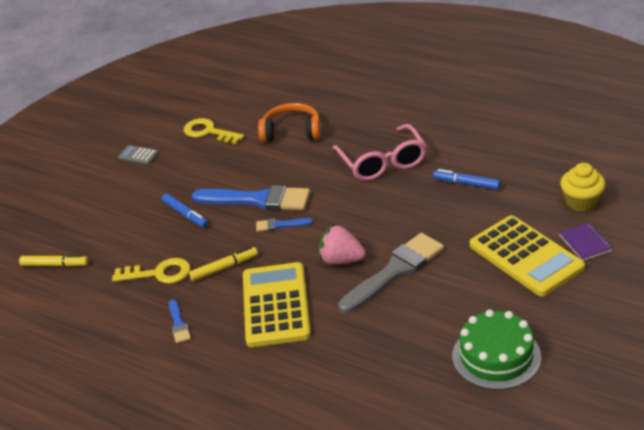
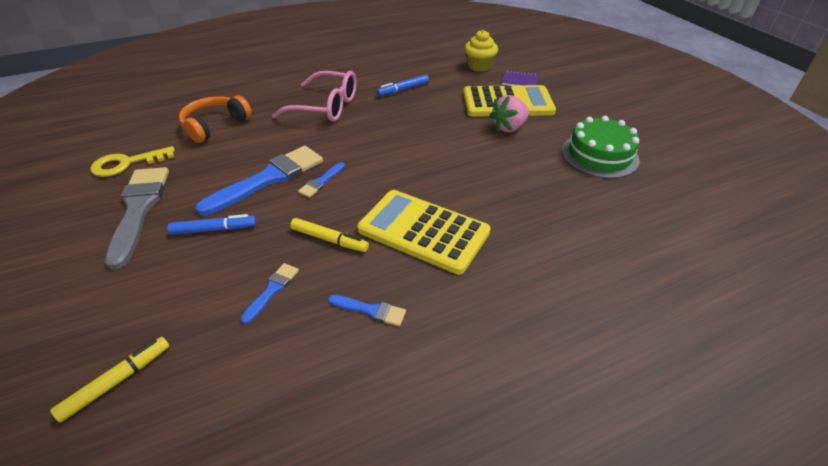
camera: 60 degrees left, 5 degrees up
yellow key [112,258,191,284] -> blue brush [241,263,299,324]
grey calculator [118,145,159,164] -> none
yellow marker [189,247,258,281] -> yellow marker turned 105 degrees clockwise [290,218,369,252]
pink strawberry [319,223,366,265] -> pink strawberry moved to [489,95,529,132]
grey brush [338,233,444,313] -> grey brush moved to [105,167,169,270]

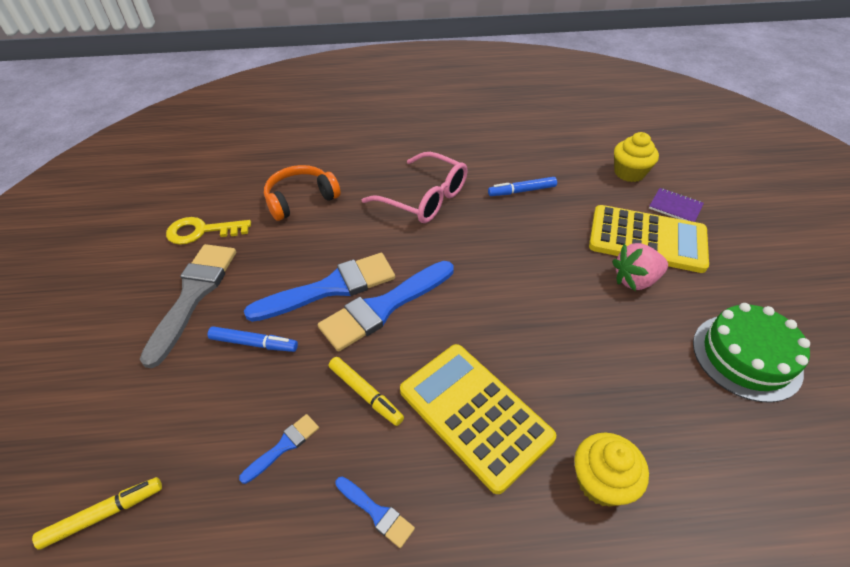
camera: 20 degrees right, 5 degrees up
blue brush [298,162,345,198] -> blue brush [318,261,454,352], size x2.17
none -> yellow cupcake [574,433,649,507]

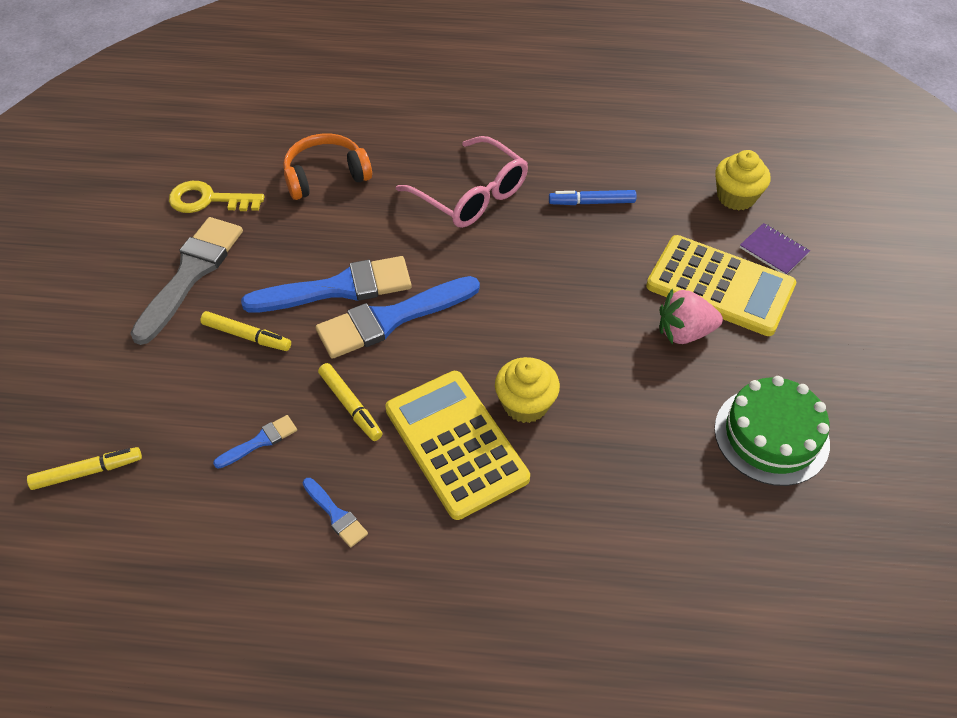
camera: 10 degrees right, 5 degrees up
blue marker [208,326,298,352] -> yellow marker [200,311,291,351]
yellow cupcake [574,433,649,507] -> yellow cupcake moved to [495,357,560,423]

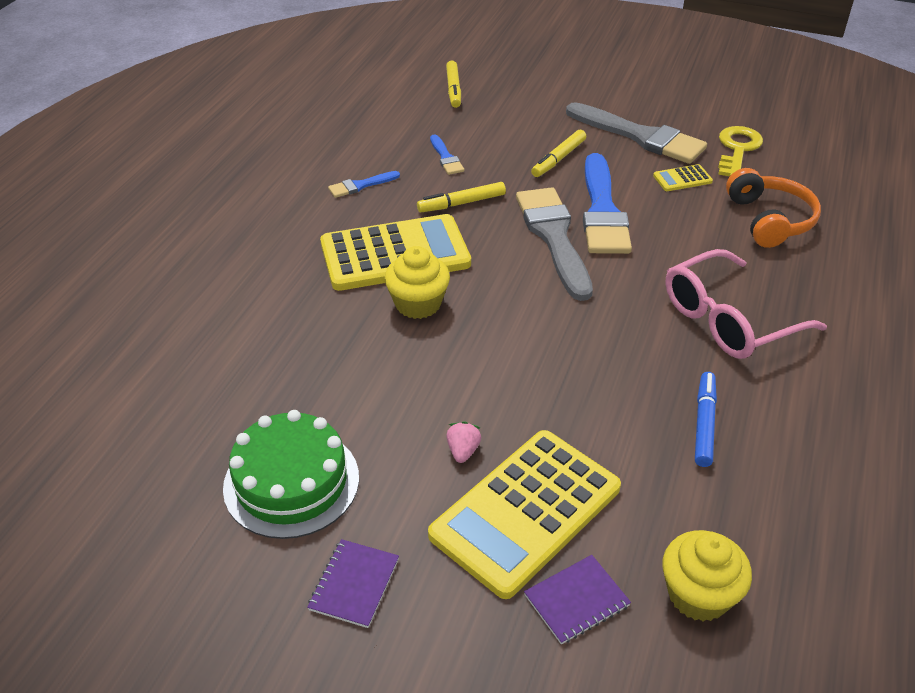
camera: 105 degrees right, 10 degrees down
blue brush [316,276,480,359] -> grey brush [516,187,593,301]
pink strawberry [660,288,723,345] -> pink strawberry [446,421,481,463], size x0.52
none -> purple notebook [307,539,399,628]
none -> yellow calculator [653,164,713,191]

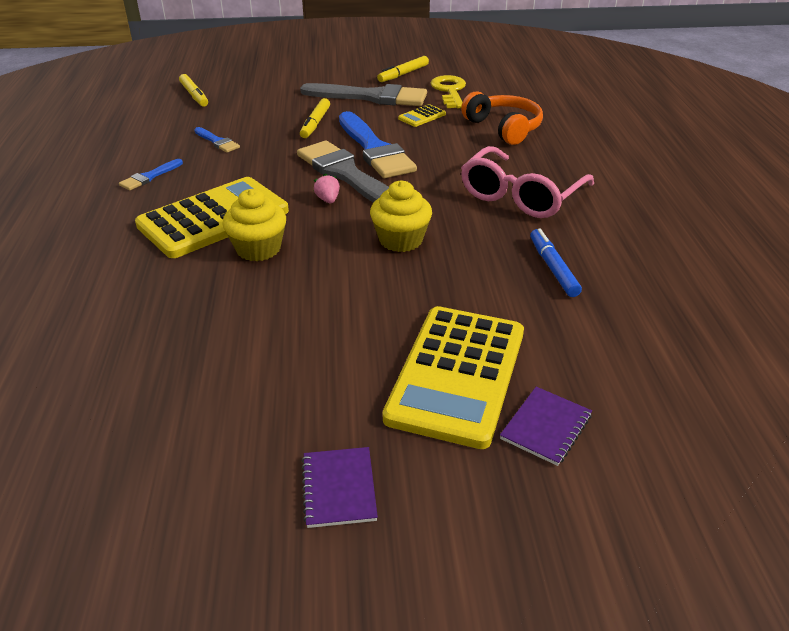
camera: 25 degrees left, 5 degrees down
green cake [223,410,359,539] -> none
yellow marker [417,182,506,212] -> yellow marker moved to [377,56,429,82]
pink strawberry [446,421,481,463] -> pink strawberry moved to [314,173,340,203]
yellow cupcake [662,530,752,621] -> yellow cupcake moved to [370,181,432,252]

